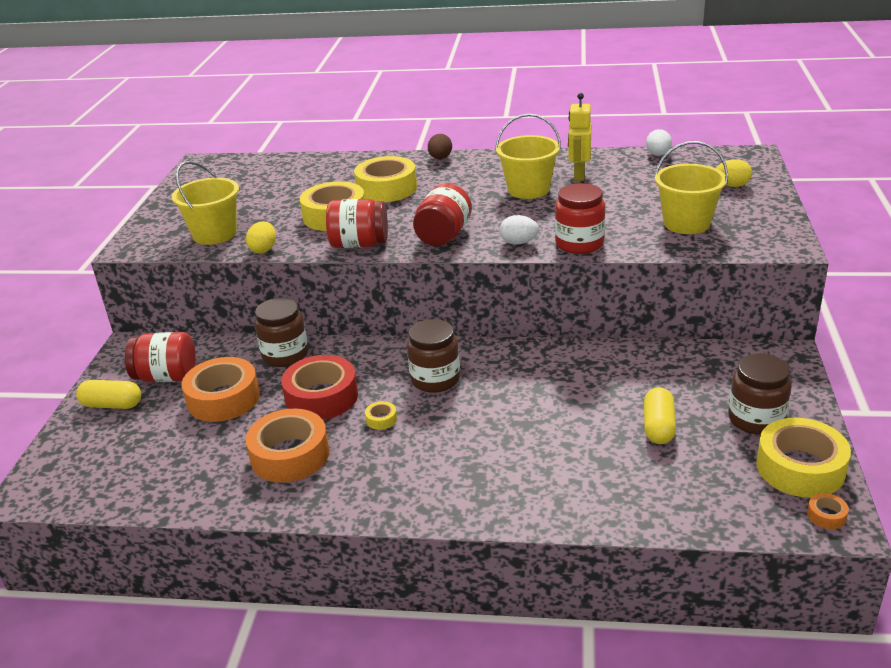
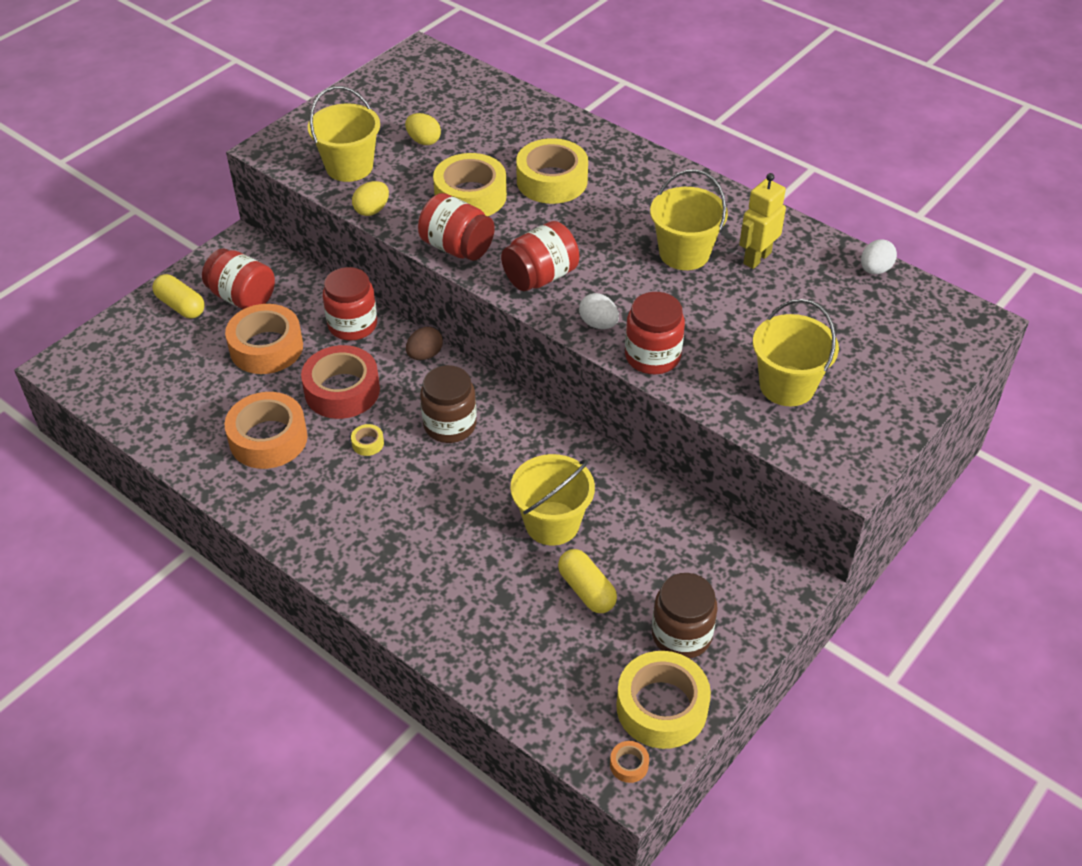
camera: 30 degrees right, 15 degrees up
brown jar [254,298,308,367] -> red jar [323,267,377,341]
brown egg [428,134,452,159] -> brown egg moved to [406,327,443,360]
yellow capsule [644,387,676,444] -> yellow capsule turned 75 degrees counterclockwise [558,549,617,613]
yellow egg [716,159,752,187] -> yellow egg moved to [405,113,441,145]
none -> yellow bucket [511,454,595,545]

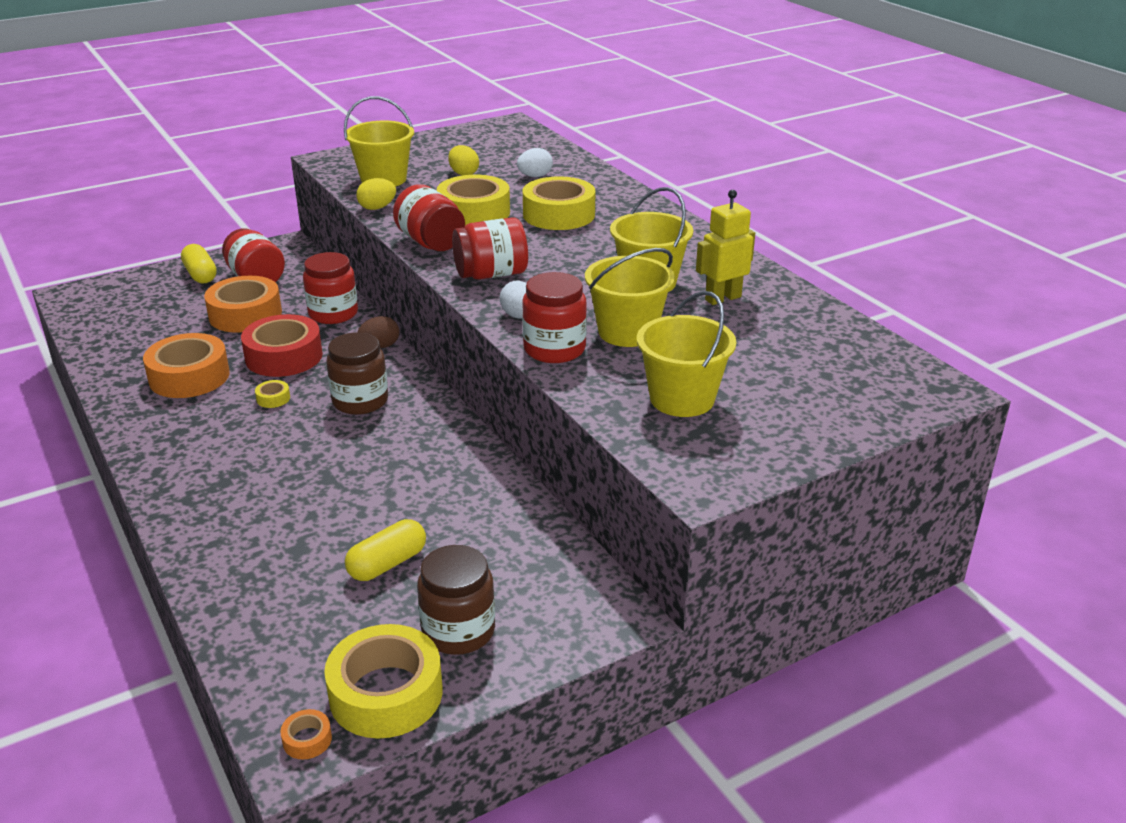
camera: 20 degrees right, 15 degrees down
yellow bucket [511,454,595,545] -> yellow bucket moved to [585,248,675,347]
yellow capsule [558,549,617,613] -> yellow capsule turned 60 degrees clockwise [345,519,426,581]
white egg [861,239,897,274] -> white egg moved to [517,148,553,177]

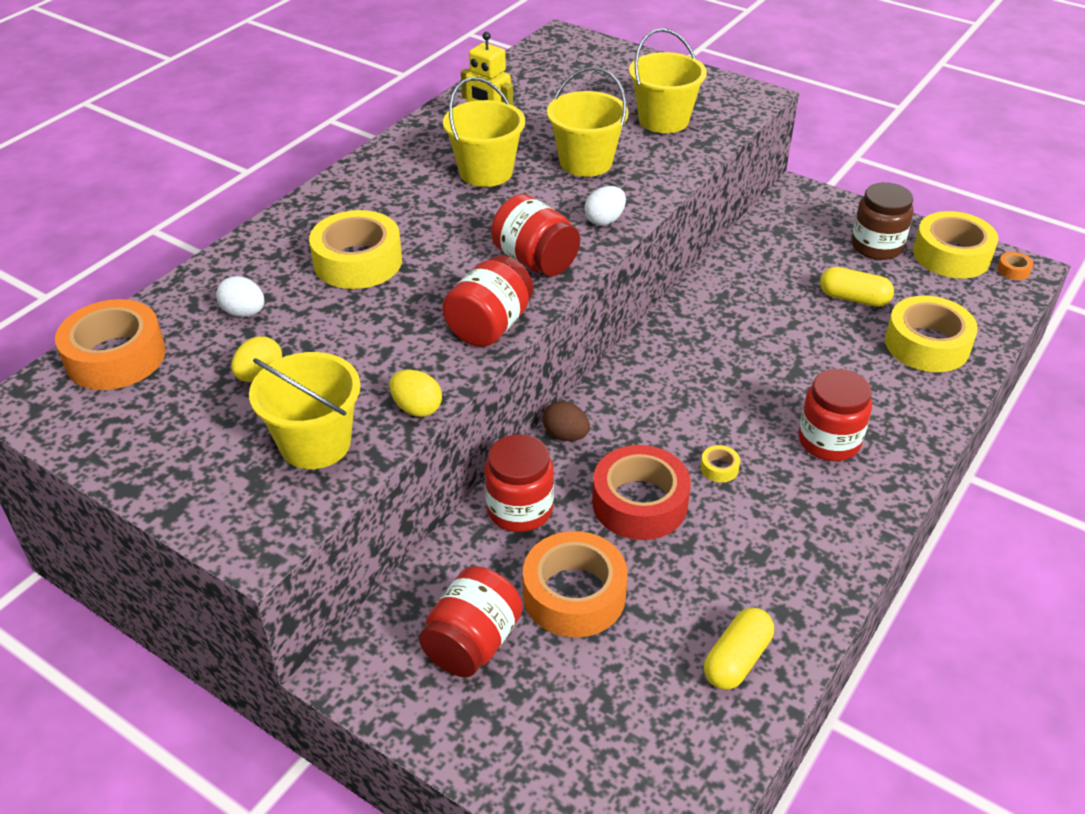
camera: 115 degrees left, 10 degrees up
orange tape [143,333,230,398] -> orange tape moved to [55,299,166,390]
yellow capsule [181,244,217,284] -> yellow capsule moved to [704,608,774,690]
brown jar [326,332,388,415] -> none
yellow tape [437,175,510,226] -> yellow tape moved to [885,296,978,372]
red jar [522,272,587,363] -> red jar moved to [798,369,872,461]

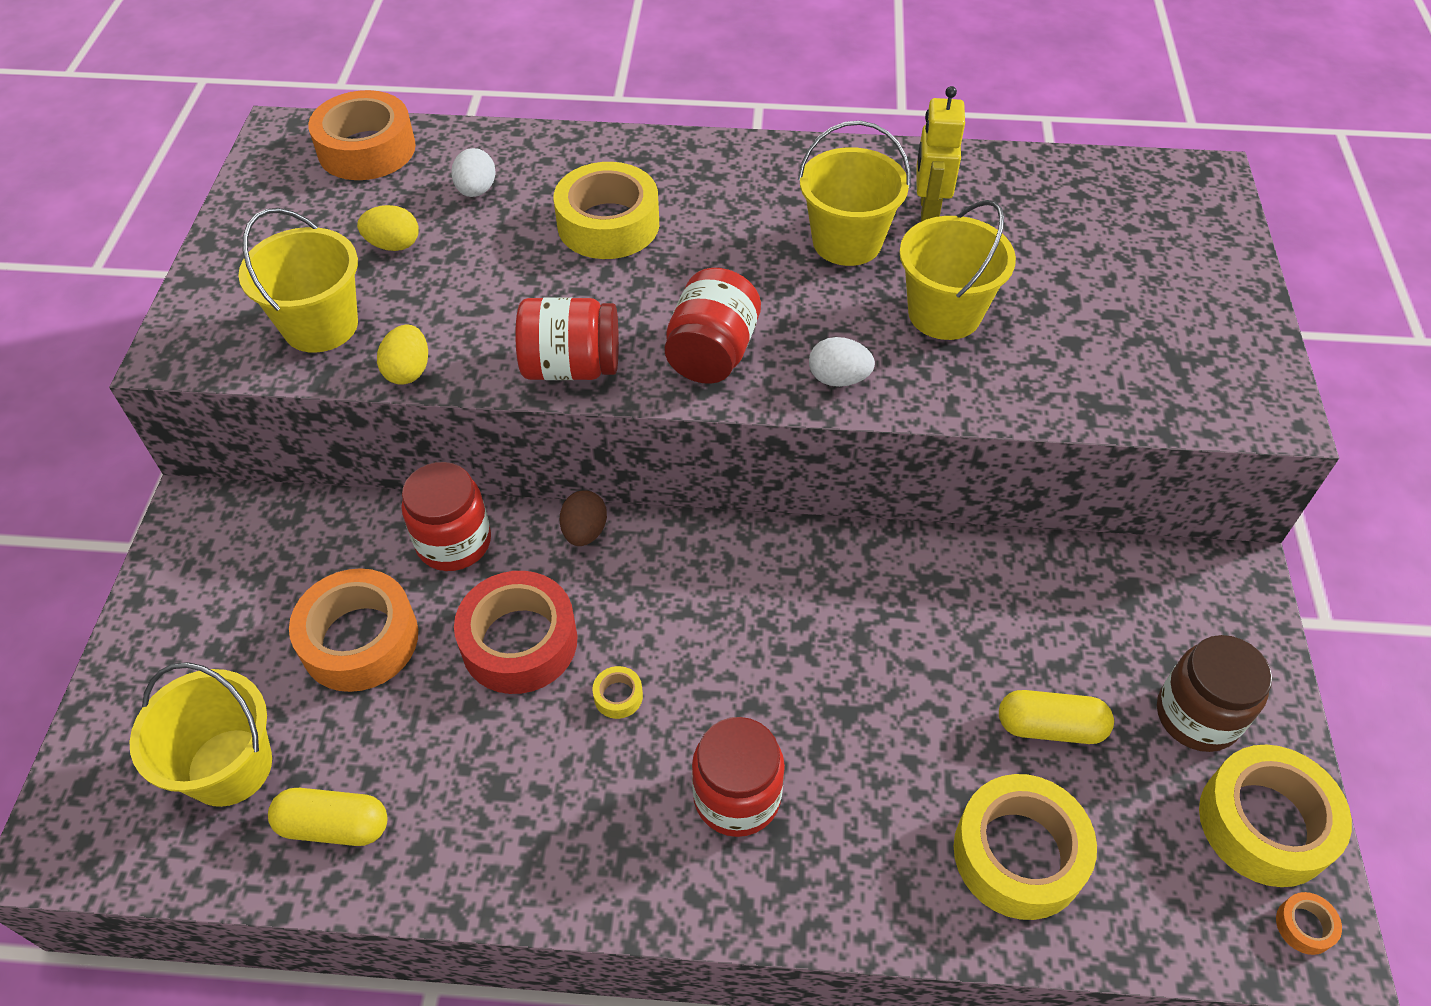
camera: 60 degrees right, 10 degrees up
red jar [419,566,523,677] -> none
yellow bucket [629,28,707,133] -> yellow bucket moved to [130,662,272,807]
yellow capsule [820,267,894,307] -> yellow capsule turned 75 degrees counterclockwise [999,690,1114,744]

